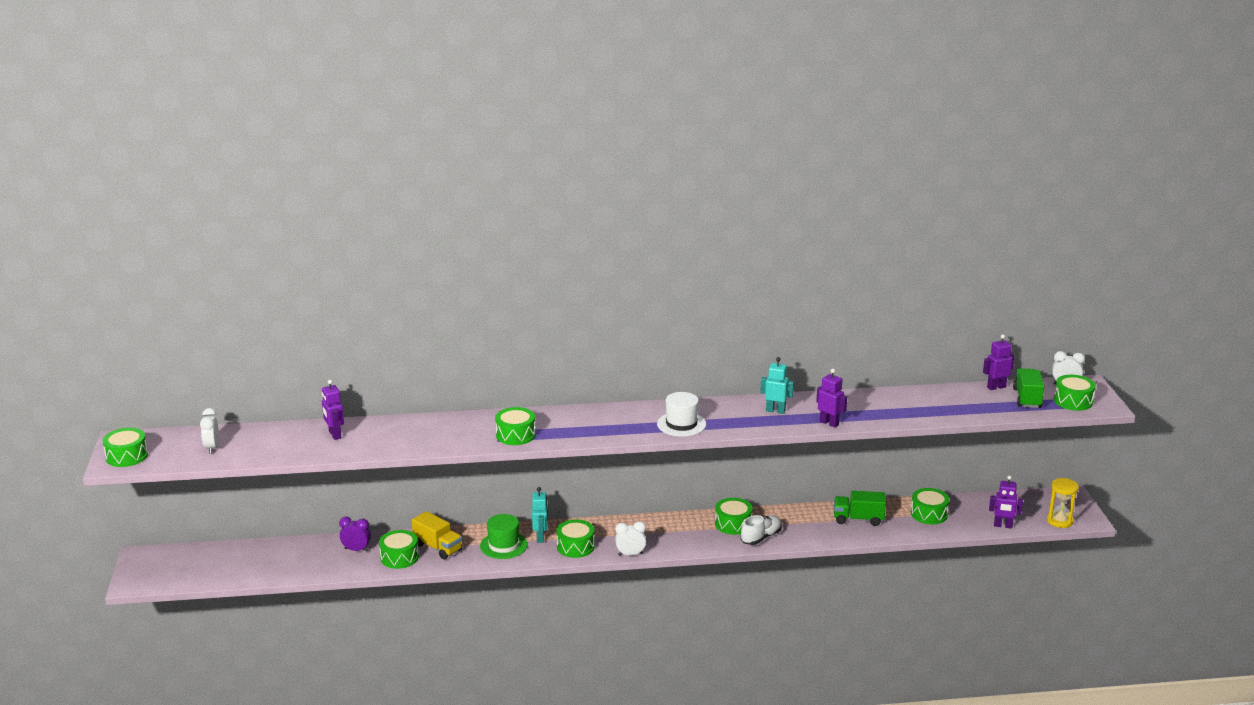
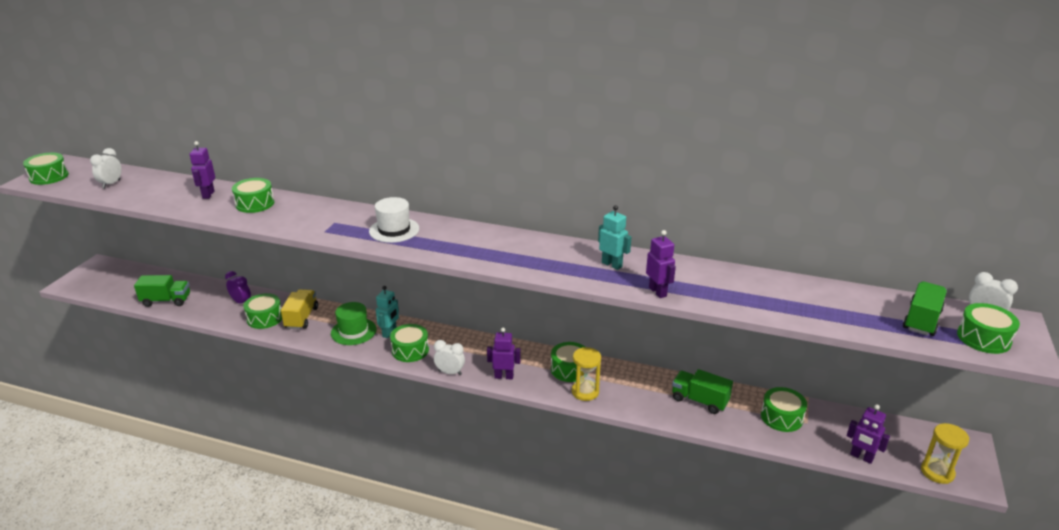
camera: 25 degrees right, 5 degrees up
yellow truck [412,511,462,559] -> yellow truck turned 150 degrees counterclockwise [281,289,318,329]
green drum [495,407,536,445] -> green drum moved to [232,178,274,213]
white hat [657,392,706,437] -> white hat moved to [369,197,419,243]
white shoe [741,515,782,545] -> yellow hourglass [572,347,601,401]
purple robot [983,335,1014,390] -> purple robot moved to [487,328,521,380]
none -> green truck [134,275,190,307]

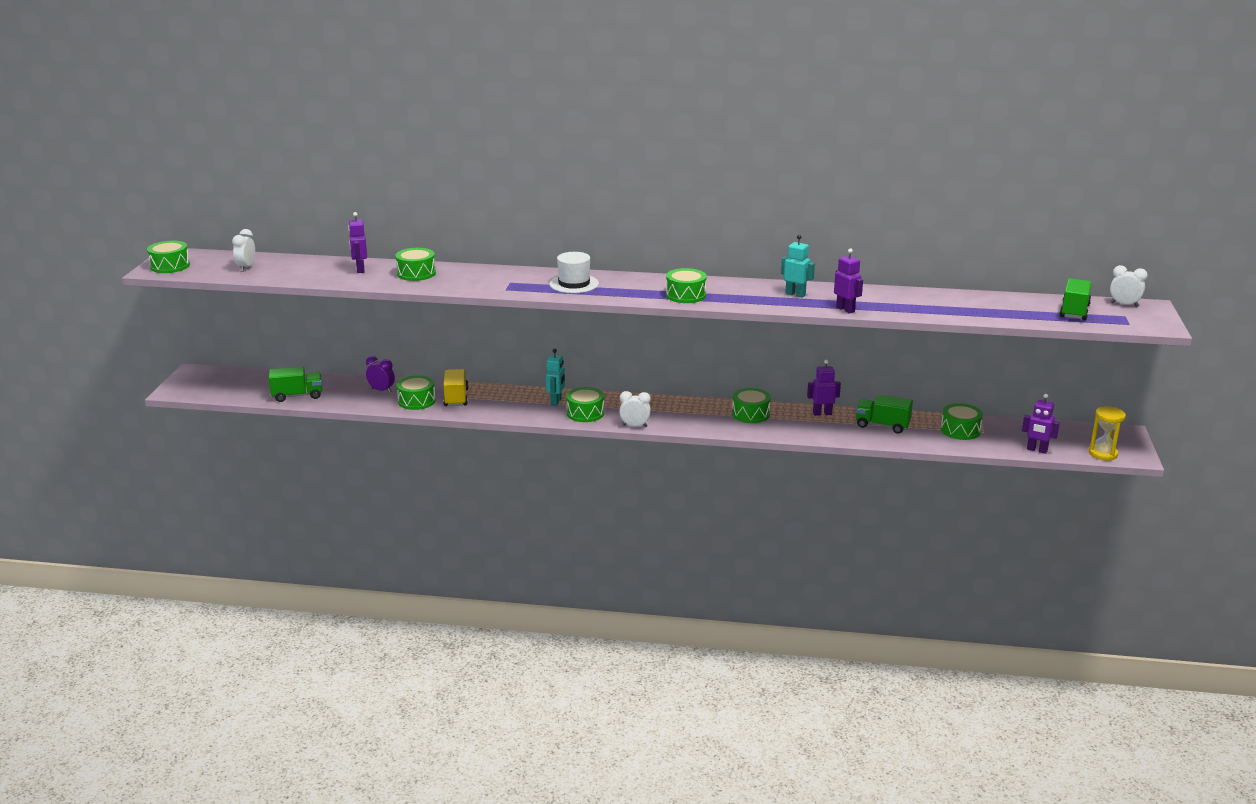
camera: 10 degrees left, 5 degrees down
green hat [331,302,376,345] -> none
purple robot [487,328,521,380] -> purple robot moved to [807,360,841,416]
yellow hourglass [572,347,601,401] -> none
green drum [957,303,1020,354] -> green drum moved to [666,268,707,303]

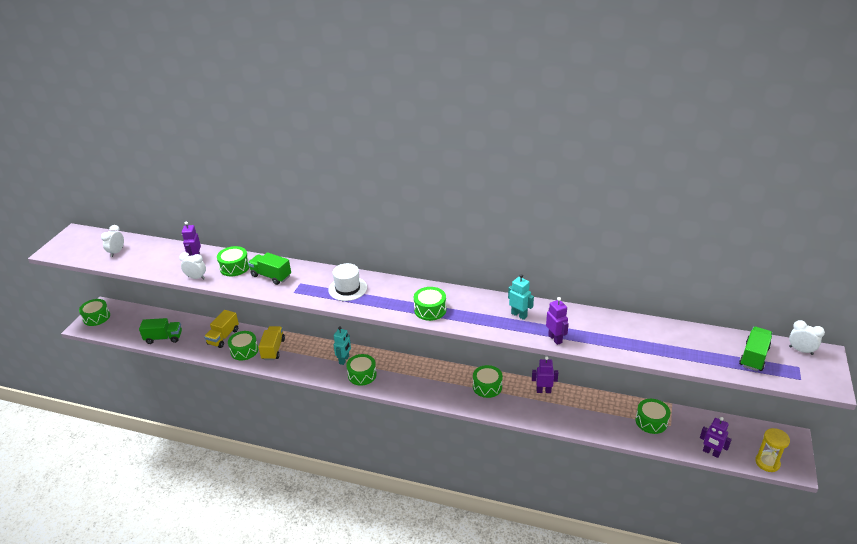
camera: 10 degrees right, 10 degrees up
green drum [147,241,190,273] -> green drum moved to [79,299,110,326]
purple clock [366,356,395,393] -> yellow truck [204,310,239,348]
white clock [619,391,651,427] -> white clock moved to [179,252,206,279]
green truck [856,395,913,433] -> green truck moved to [248,252,291,285]

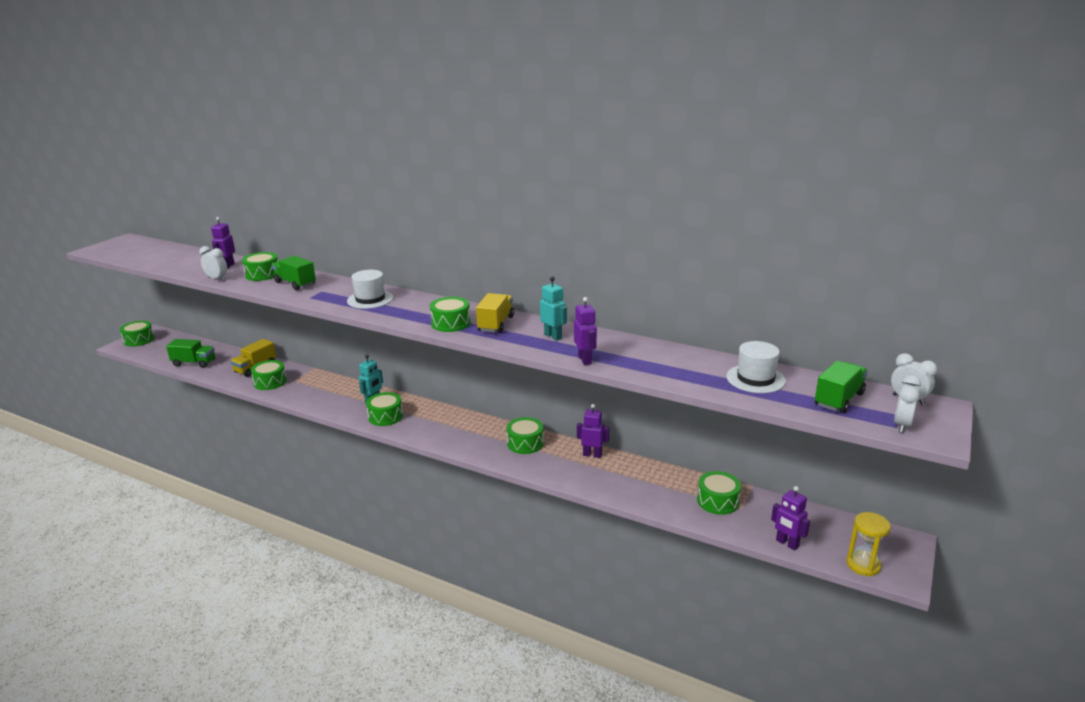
camera: 10 degrees right, 10 degrees down
white clock [101,225,124,257] -> white clock moved to [894,375,921,433]
yellow truck [258,326,285,360] -> yellow truck moved to [476,293,514,333]
none -> white hat [726,341,786,393]

